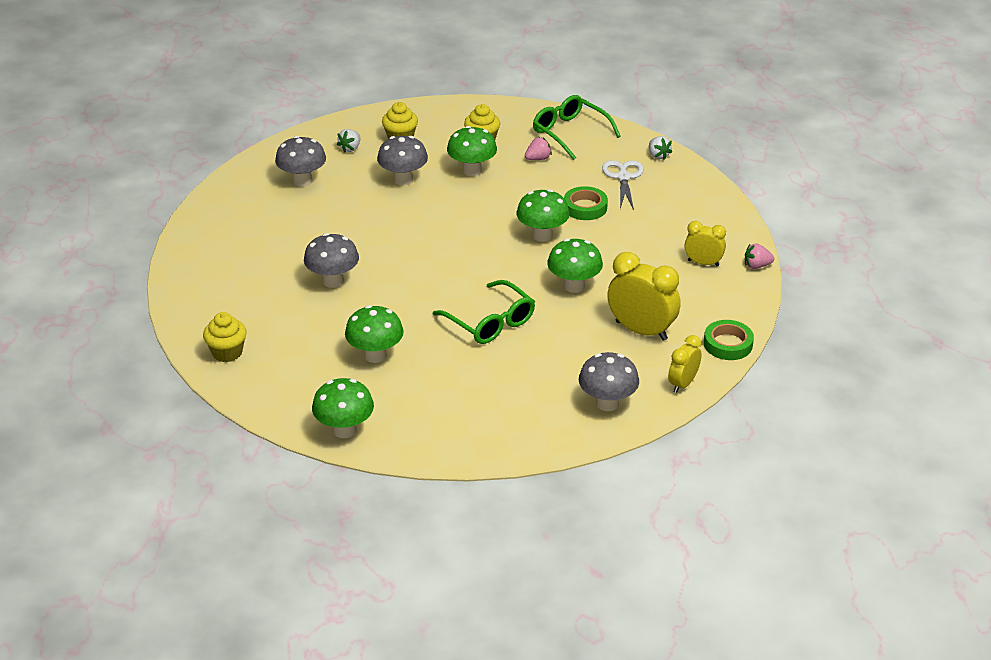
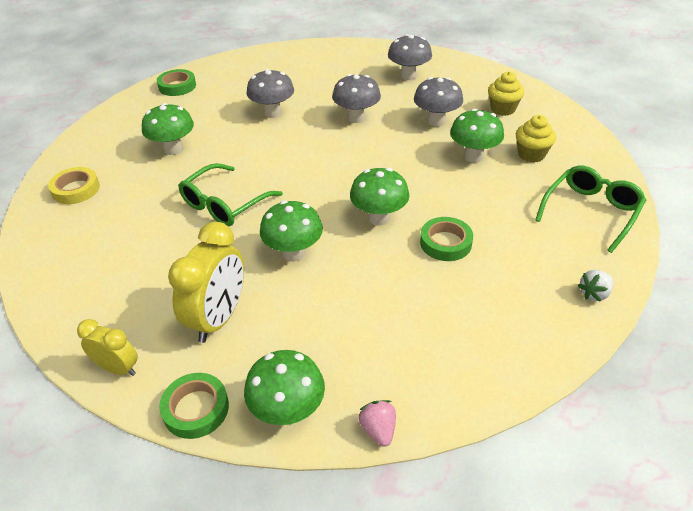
camera: 80 degrees right, 5 degrees up
yellow cupcake [203,312,247,362] -> green tape [157,69,196,96]
green mushroom [312,378,374,438] -> green mushroom moved to [244,350,325,425]
white strawberry [337,129,360,152] -> none
pink strawberry [525,137,552,160] -> none
grey mushroom [579,352,639,411] -> grey mushroom moved to [332,74,381,123]
white scissors [602,160,644,210] -> none
yellow clock [685,221,726,266] -> none
none -> yellow tape [48,167,100,204]

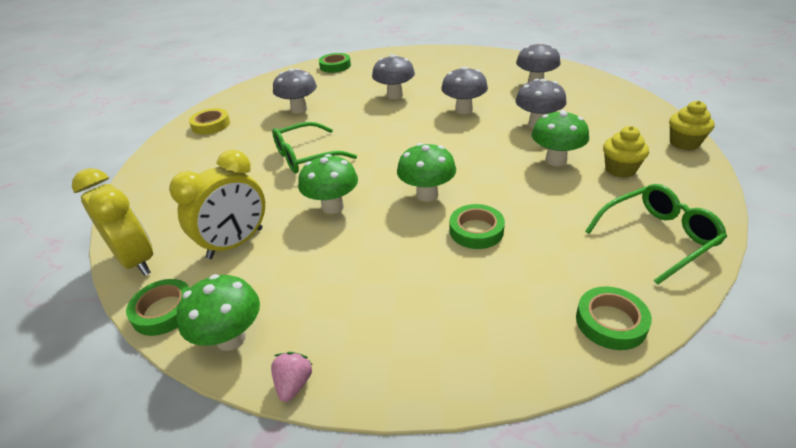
camera: 25 degrees right, 5 degrees down
yellow clock [77,319,138,376] -> yellow clock [72,168,153,276], size x1.71
green mushroom [142,103,194,155] -> grey mushroom [273,68,317,114]
yellow cupcake [488,71,524,116] -> yellow cupcake moved to [669,101,715,150]
white strawberry [577,270,613,302] -> green tape [576,286,652,350]

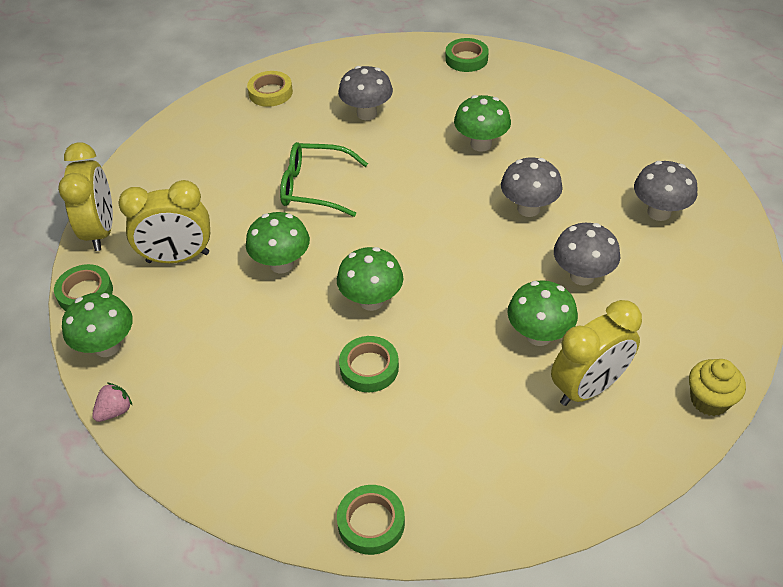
camera: 35 degrees right, 10 degrees up
grey mushroom [372,54,415,99] -> green mushroom [454,95,511,152]
green glasses [585,184,727,285] -> none
yellow cupcake [603,126,649,178] -> yellow clock [551,300,642,406]

